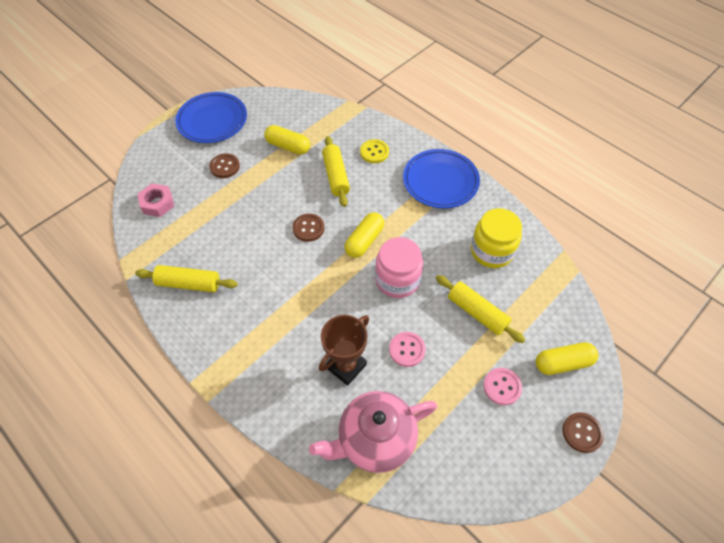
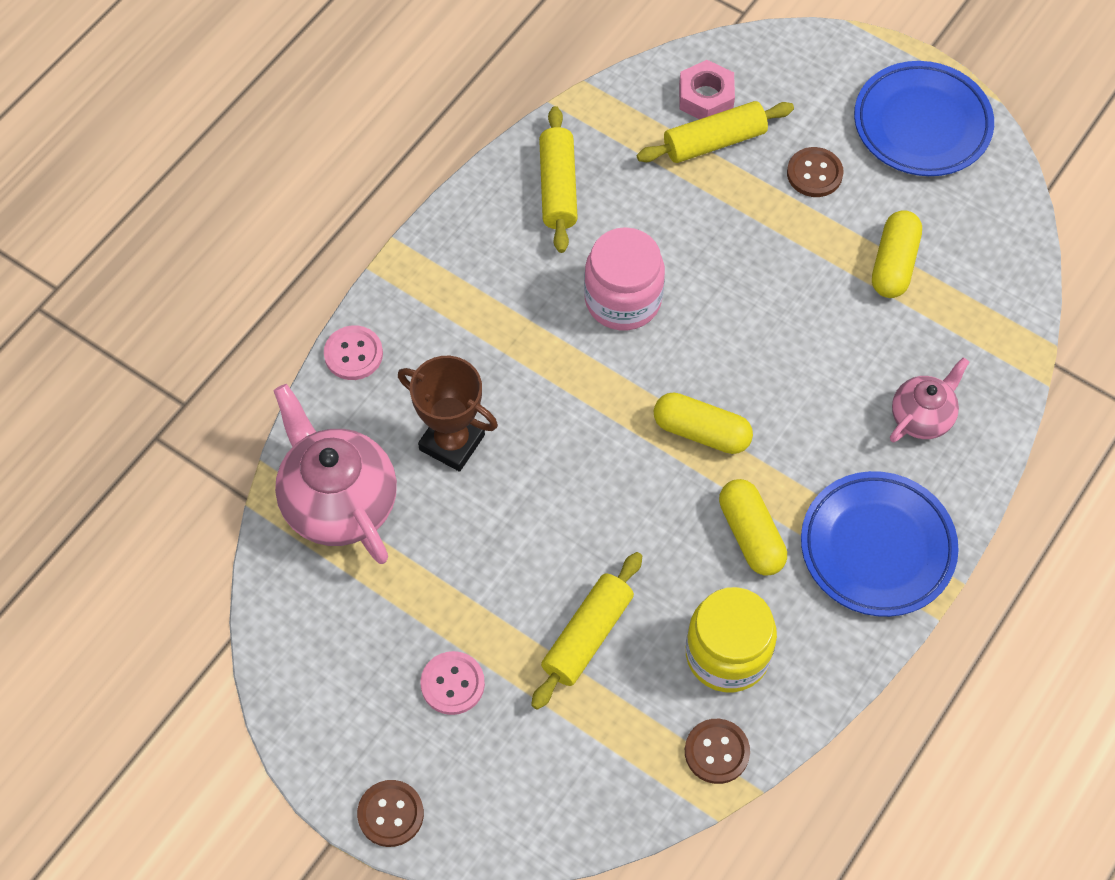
camera: 80 degrees right, 5 degrees up
brown button [292,214,324,242] -> brown button moved to [685,719,750,784]
yellow rolling pin [322,136,350,207] -> yellow rolling pin moved to [637,101,794,163]
yellow button [360,139,389,163] -> pink teapot [890,357,969,442]
pink jar [375,237,423,298] -> pink jar moved to [584,227,665,330]
pink button [389,332,426,367] -> pink button moved to [324,325,383,380]
yellow capsule [536,342,598,375] -> yellow capsule moved to [719,479,787,575]

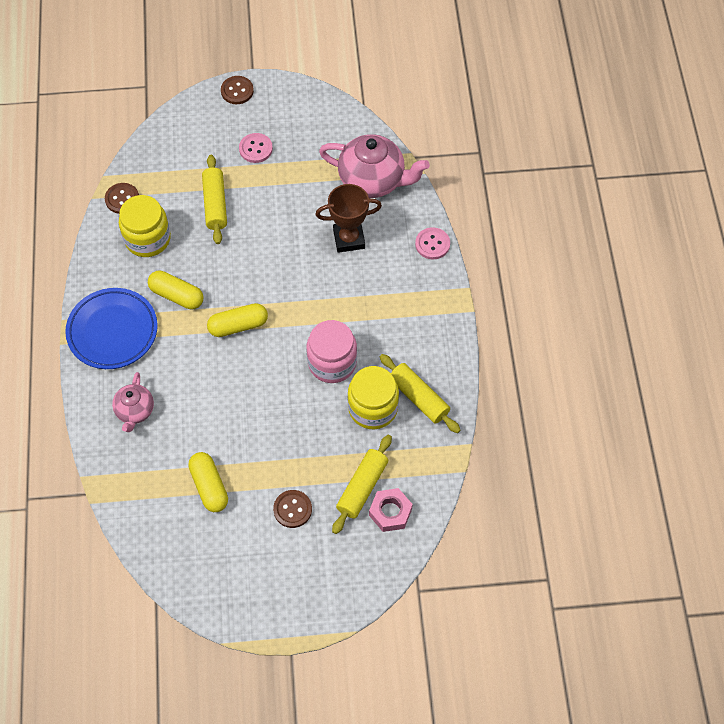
camera: 140 degrees right, 0 degrees up
blue plate [854,61,994,176] -> none
none -> yellow jar [348,366,399,429]

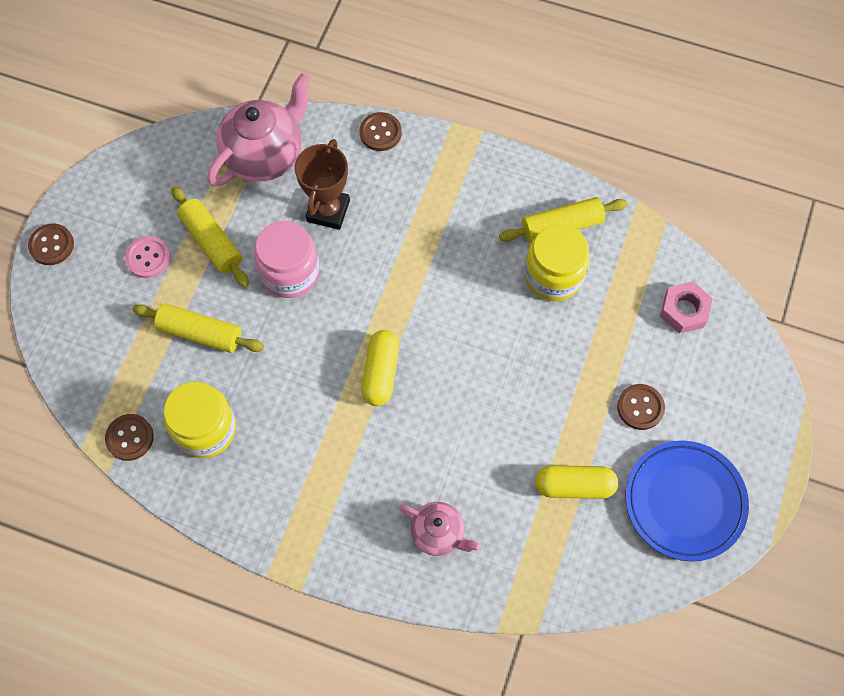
camera: 65 degrees left, 5 degrees up
blue plate [65,288,158,369] -> blue plate moved to [626,441,749,561]
yellow capsule [148,270,204,309] -> none
pink jar [307,320,357,383] -> pink jar moved to [254,221,320,298]
yellow rolling pin [332,435,392,534] -> yellow rolling pin moved to [171,186,249,287]
pink button [415,227,450,259] -> brown button [360,112,402,151]

